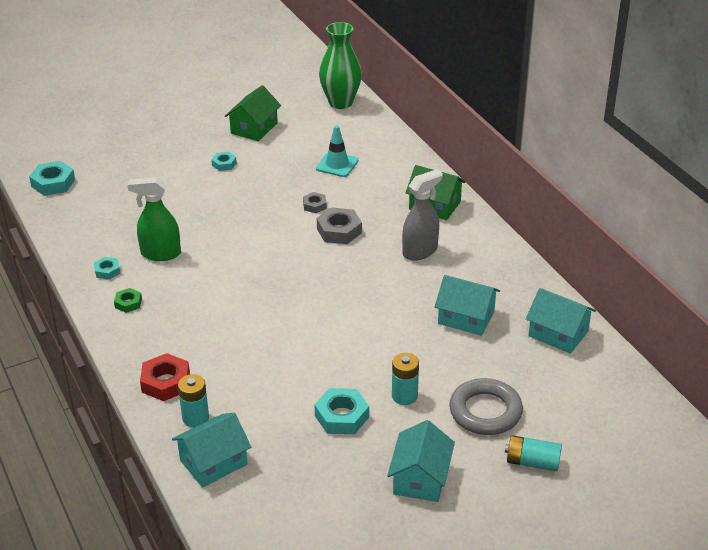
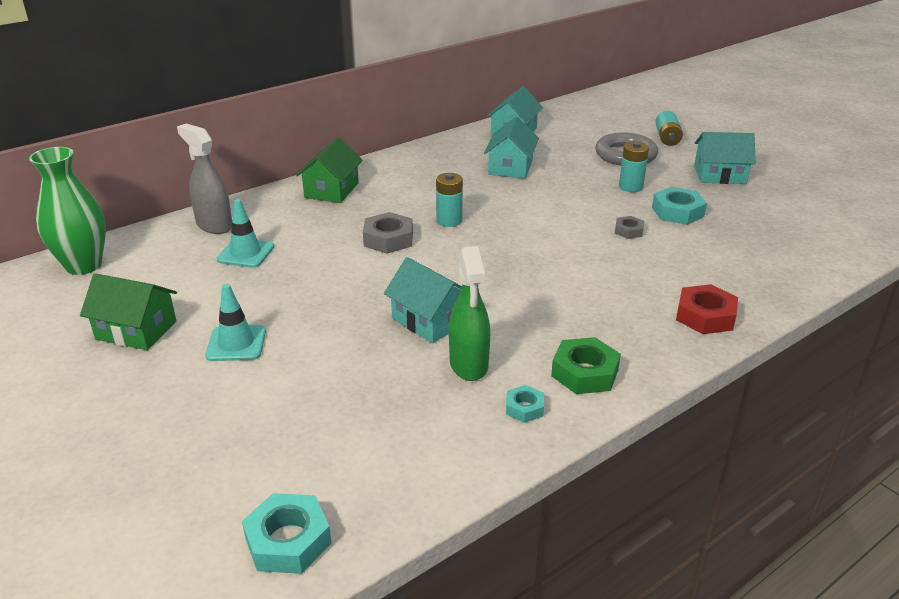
camera: 100 degrees left, 5 degrees down
green nut [114,288,142,313] -> green nut [551,337,621,394], size x1.72
turquoise house [172,413,251,488] -> turquoise house moved to [384,257,462,343]
turquoise battery [178,374,209,427] -> turquoise battery moved to [436,173,463,227]
turquoise nut [211,152,237,171] -> turquoise traffic cone [205,284,266,361]
grey nut [303,192,327,213] -> grey nut moved to [615,216,644,239]
grey spray bottle [402,169,443,261] -> grey spray bottle moved to [177,123,232,234]

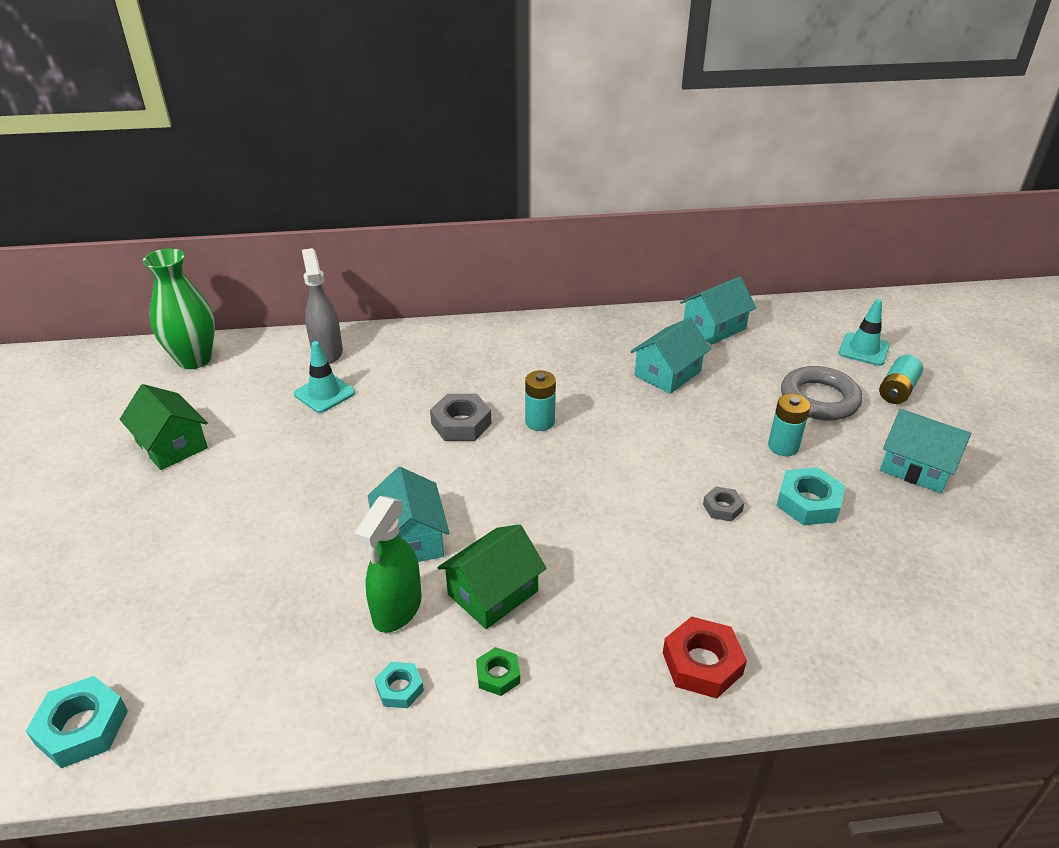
camera: 30 degrees right, 5 degrees up
turquoise traffic cone [205,284,266,361] -> turquoise traffic cone moved to [838,299,890,366]
green house [296,137,363,203] -> green house moved to [437,524,547,629]
green nut [551,337,621,394] -> green nut [476,647,520,696], size x0.58

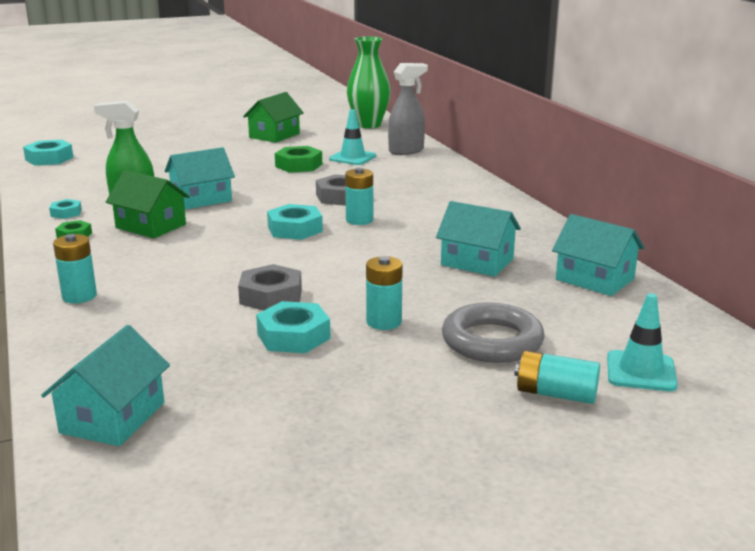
camera: 75 degrees right, 15 degrees down
red nut [663,616,747,698] -> turquoise battery [53,234,97,303]
grey nut [703,486,744,522] -> grey nut [238,264,302,311], size x1.72
turquoise house [880,409,971,493] -> turquoise house moved to [41,325,170,446]
none -> turquoise nut [267,204,323,240]
none -> green nut [275,146,322,173]

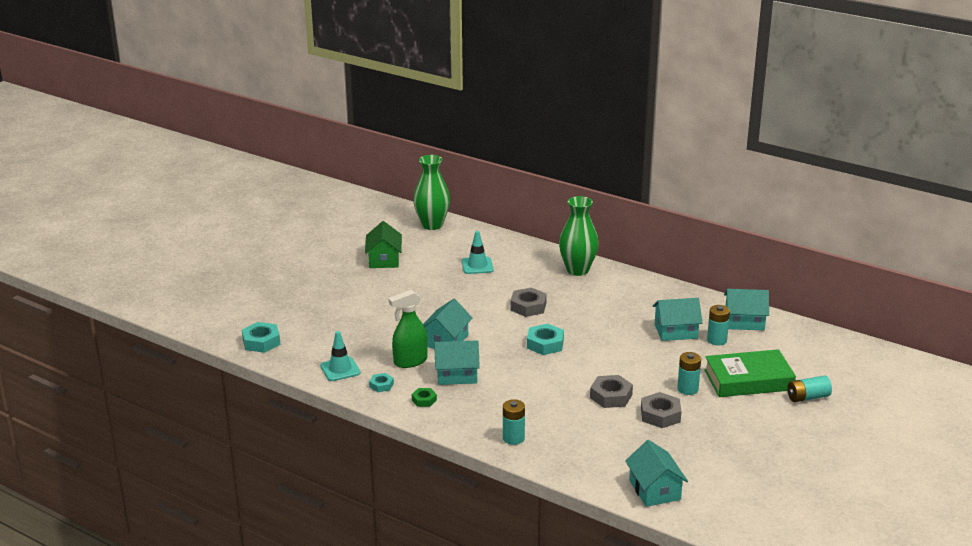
camera: 35 degrees left, 5 degrees up
green house [106,170,190,238] -> turquoise house [434,340,480,385]
turquoise nut [256,301,331,353] -> grey nut [641,392,682,428]
green nut [275,146,322,173] -> none
turquoise battery [345,168,373,225] -> turquoise battery moved to [707,305,730,345]
grey spray bottle [388,63,428,155] -> none
grey ring [442,303,545,363] -> green book [704,349,796,397]
turquoise traffic cone [607,293,678,391] -> turquoise traffic cone moved to [320,331,361,381]
none -> green vase [559,196,599,276]

